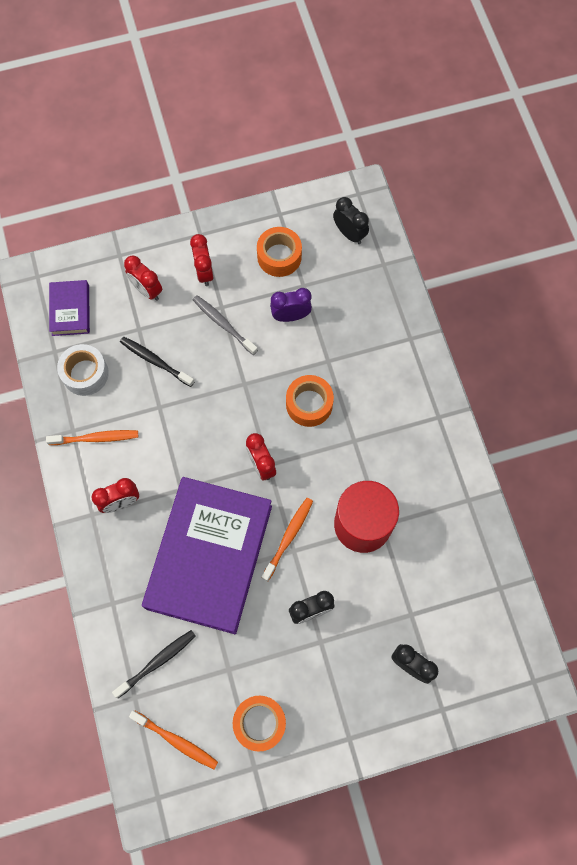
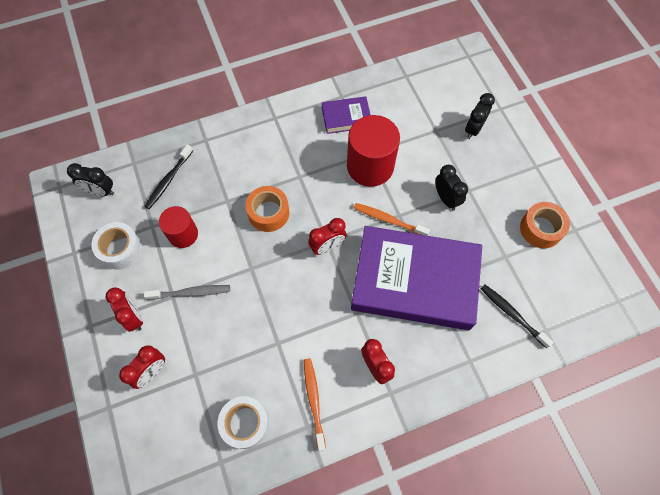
camera: 95 degrees left, 5 degrees down
purple book [49,280,90,336] -> purple book moved to [322,96,370,134]
black toothbrush [120,337,195,387] -> black toothbrush moved to [144,144,193,209]
orange toothbrush [129,710,218,769] -> none
red clock [190,234,214,286] -> red clock turned 105 degrees counterclockwise [106,287,143,332]
grey toothbrush [193,295,258,355] -> grey toothbrush turned 135 degrees counterclockwise [144,285,230,300]
orange tape [257,227,302,277] -> white tape [91,222,142,269]
purple clock [270,288,312,322] -> red cylinder [159,206,198,248]
black clock [333,197,369,244] -> black clock turned 120 degrees counterclockwise [67,163,114,196]

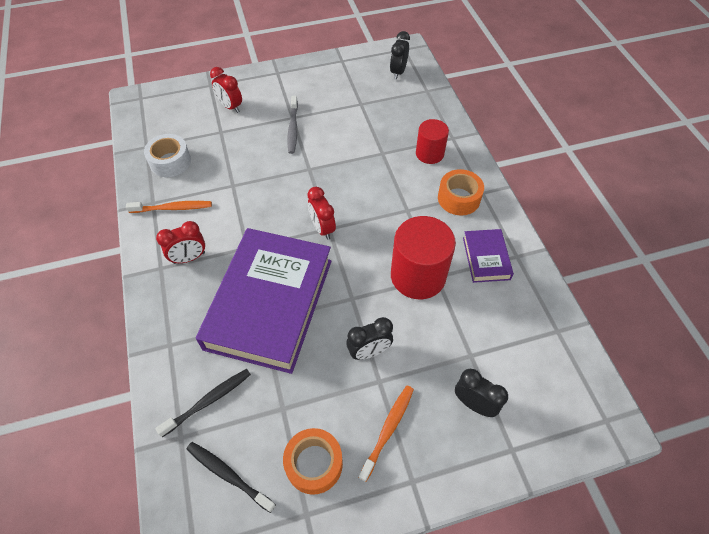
camera: 95 degrees right, 10 degrees down
white tape [91,222,142,269] -> none
red clock [106,287,143,332] -> none
black toothbrush [144,144,193,209] -> black toothbrush moved to [187,442,276,513]
red cylinder [159,206,198,248] -> red cylinder moved to [416,119,449,164]
orange tape [245,186,289,232] -> orange tape moved to [438,169,484,215]
orange toothbrush [354,203,430,236] -> orange toothbrush moved to [358,385,414,482]

